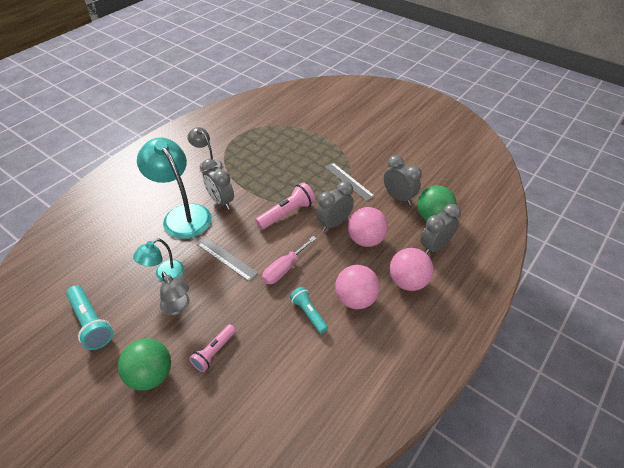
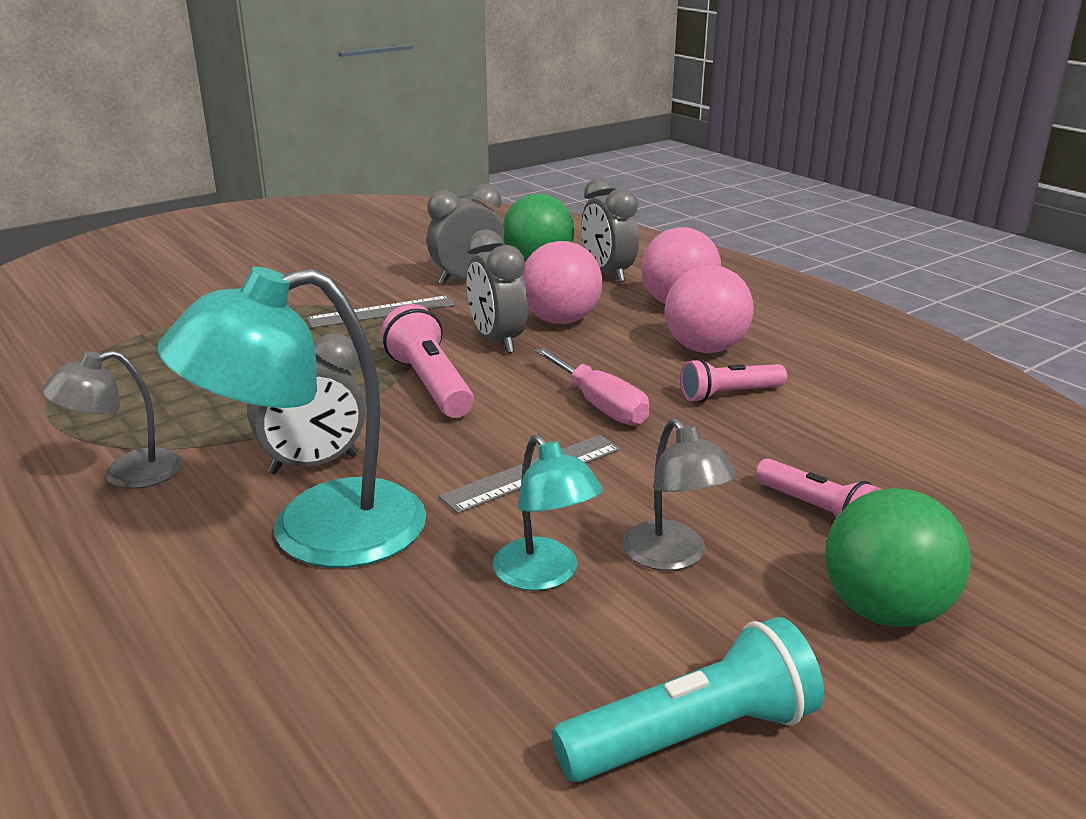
camera: 75 degrees left, 20 degrees down
grey lamp [160,271,190,315] -> grey lamp turned 90 degrees clockwise [622,418,737,571]
turquoise flashlight [290,287,328,334] -> pink flashlight [680,359,787,402]

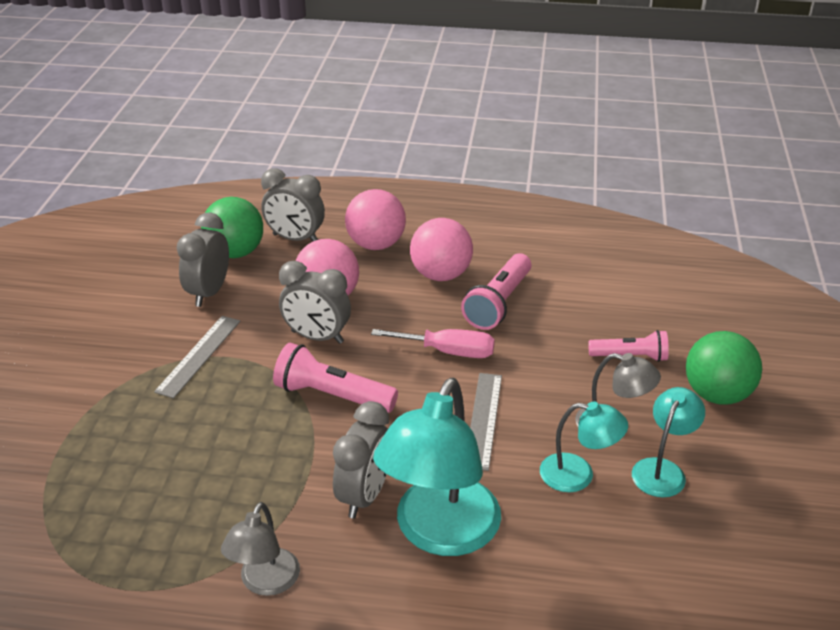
camera: 45 degrees left, 10 degrees up
turquoise flashlight [552,617,824,782] -> none
pink flashlight [680,359,787,402] -> pink flashlight [461,253,531,330], size x1.50
none -> turquoise lamp [632,387,705,497]

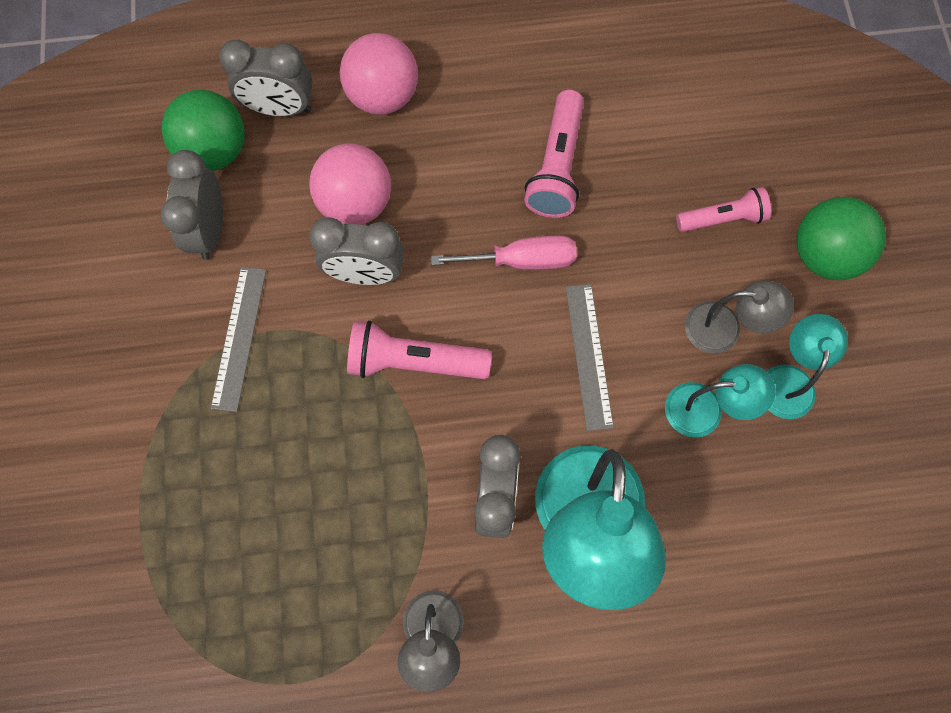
camera: 15 degrees left, 35 degrees up
pink ball [410,218,473,281] -> none

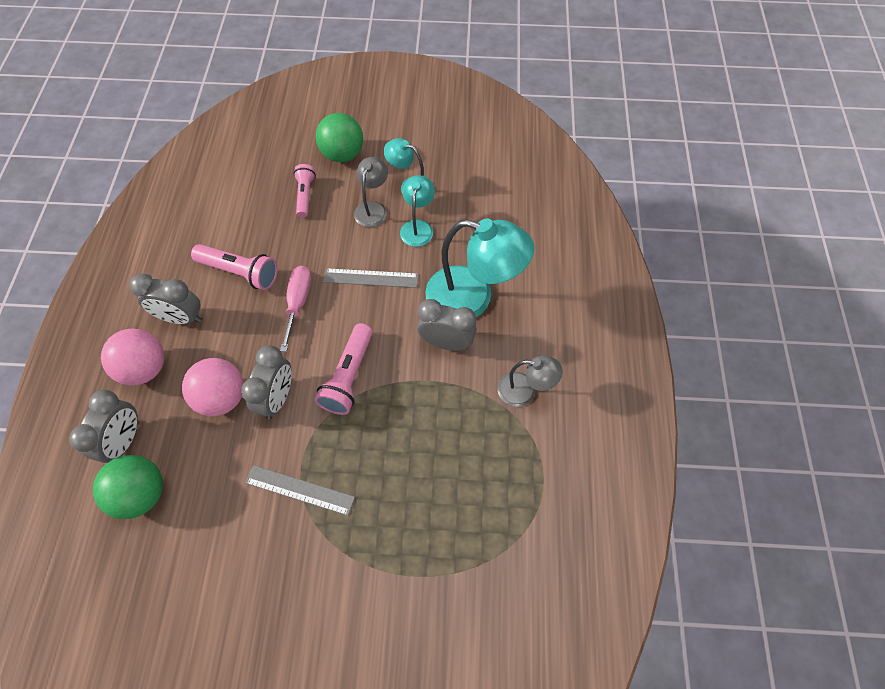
camera: 80 degrees left, 10 degrees down
grey clock [160,150,223,260] -> grey clock moved to [130,274,202,324]

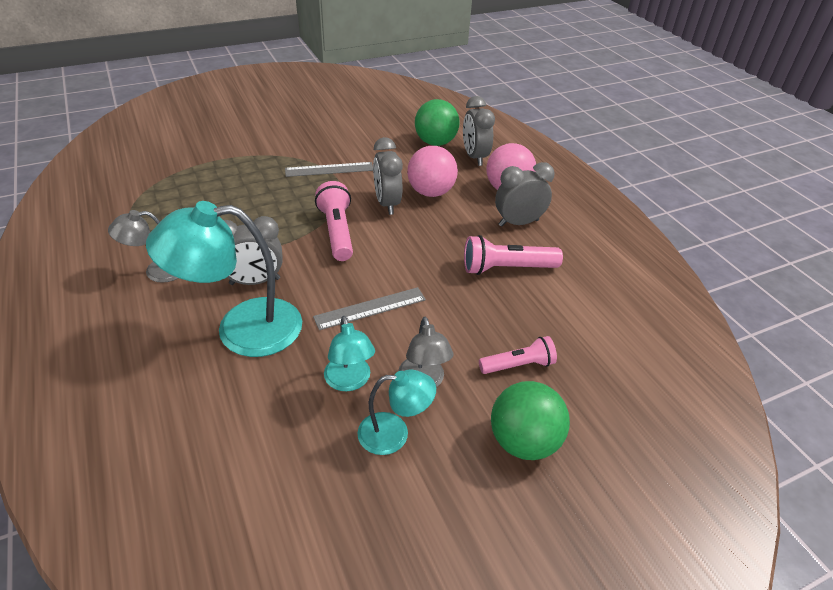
camera: 150 degrees right, 20 degrees down
pink screwdriver [280,266,311,352] -> none
pink flashlight [294,164,316,217] -> pink flashlight turned 75 degrees counterclockwise [479,336,557,374]

